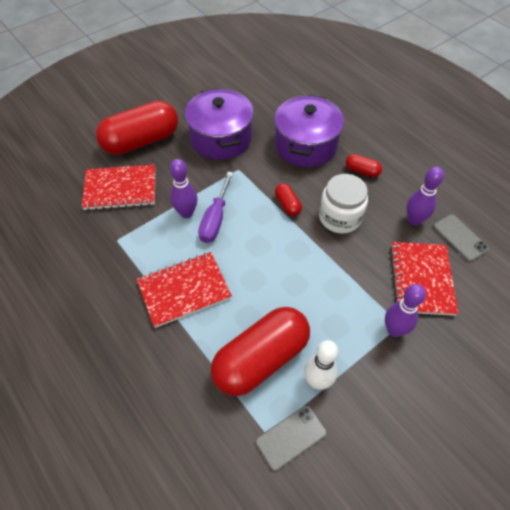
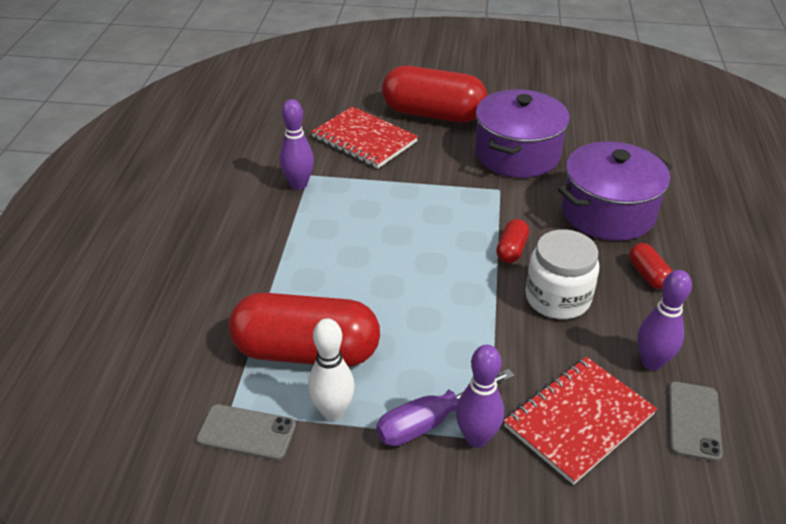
camera: 45 degrees right, 15 degrees down
red notebook [137,252,232,328] -> none
purple bowling pin [170,159,198,218] -> purple bowling pin moved to [279,99,314,190]
purple screwdriver [198,172,233,243] -> purple screwdriver moved to [376,369,514,446]

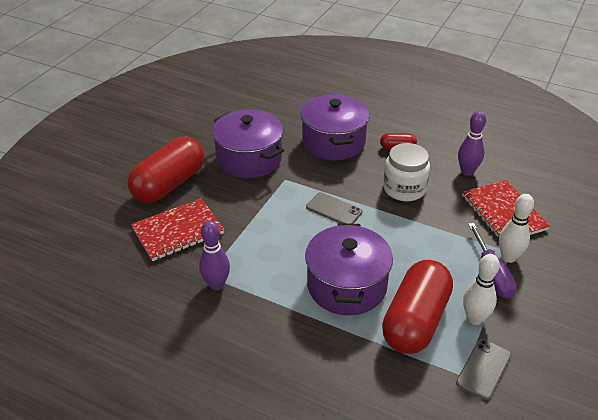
camera: 70 degrees left, 0 degrees up
purple bowling pin [456,345,504,448] -> white bowling pin [499,194,534,263]
red capsule [496,219,529,263] -> none
grey phone [669,382,723,462] -> grey phone moved to [306,192,363,224]
none -> purple pot [305,223,393,315]

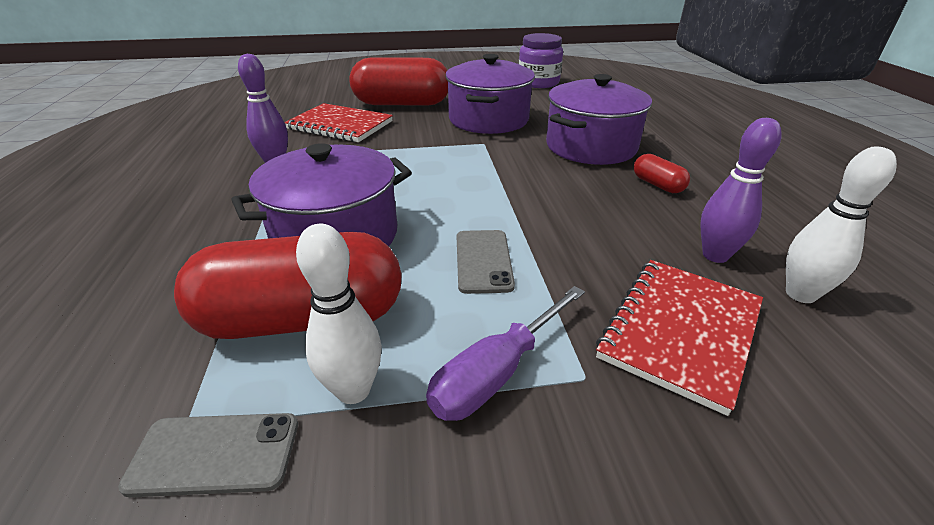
camera: 55 degrees right, 5 degrees down
grey phone [306,192,363,224] -> grey phone moved to [457,230,515,294]
white jar [383,143,430,201] -> none
white bowling pin [499,194,534,263] -> white bowling pin moved to [786,147,897,303]
none -> purple jar [519,33,563,88]

